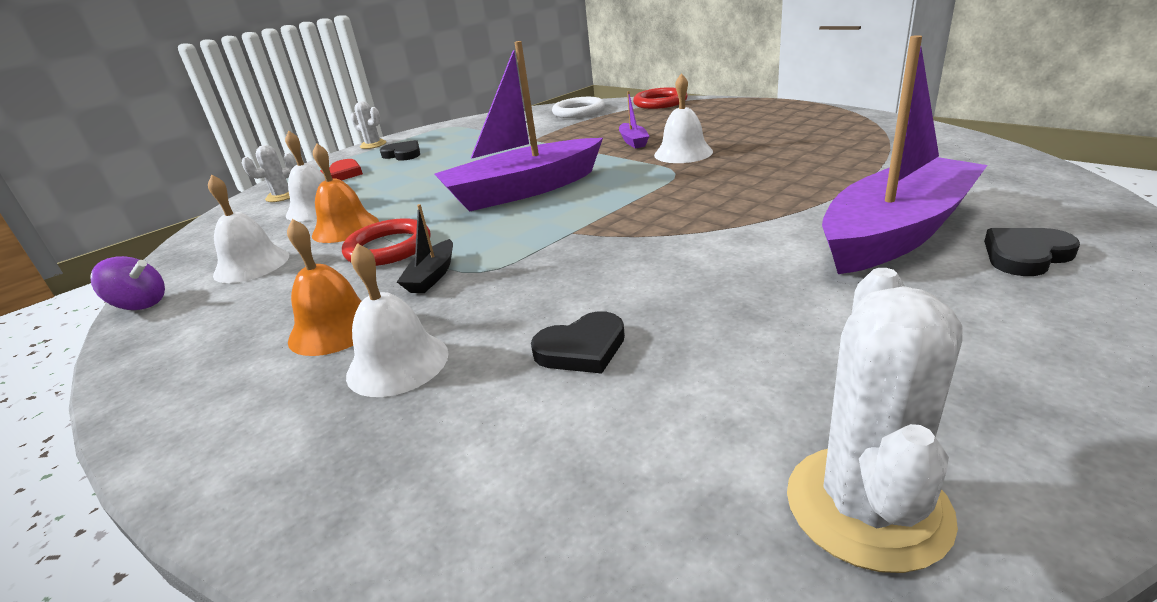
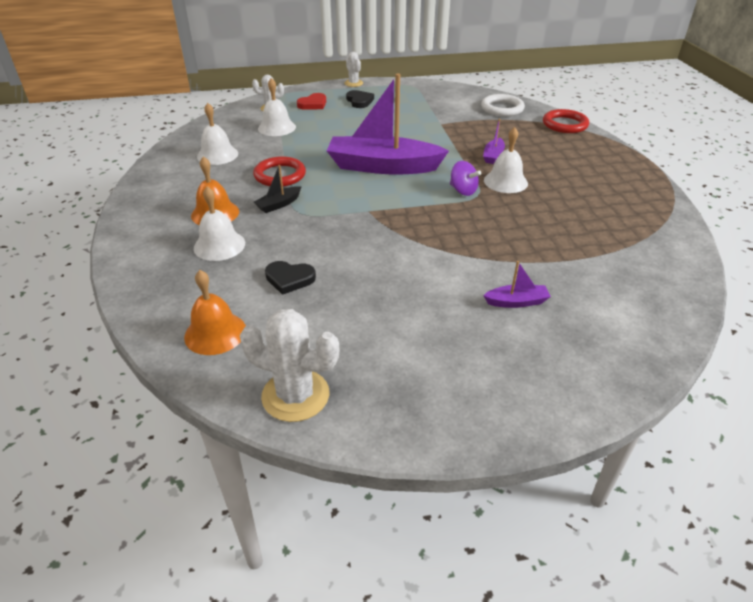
camera: 30 degrees right, 10 degrees up
purple spinning top [90,256,165,310] -> purple spinning top moved to [450,161,481,196]
orange bell [312,143,379,243] -> orange bell moved to [184,270,246,355]
white cactus [787,268,962,573] -> white cactus turned 60 degrees clockwise [240,309,339,422]
purple boat [822,35,988,274] -> purple boat [483,261,551,308], size x0.41
black heart [984,228,1080,276] -> none

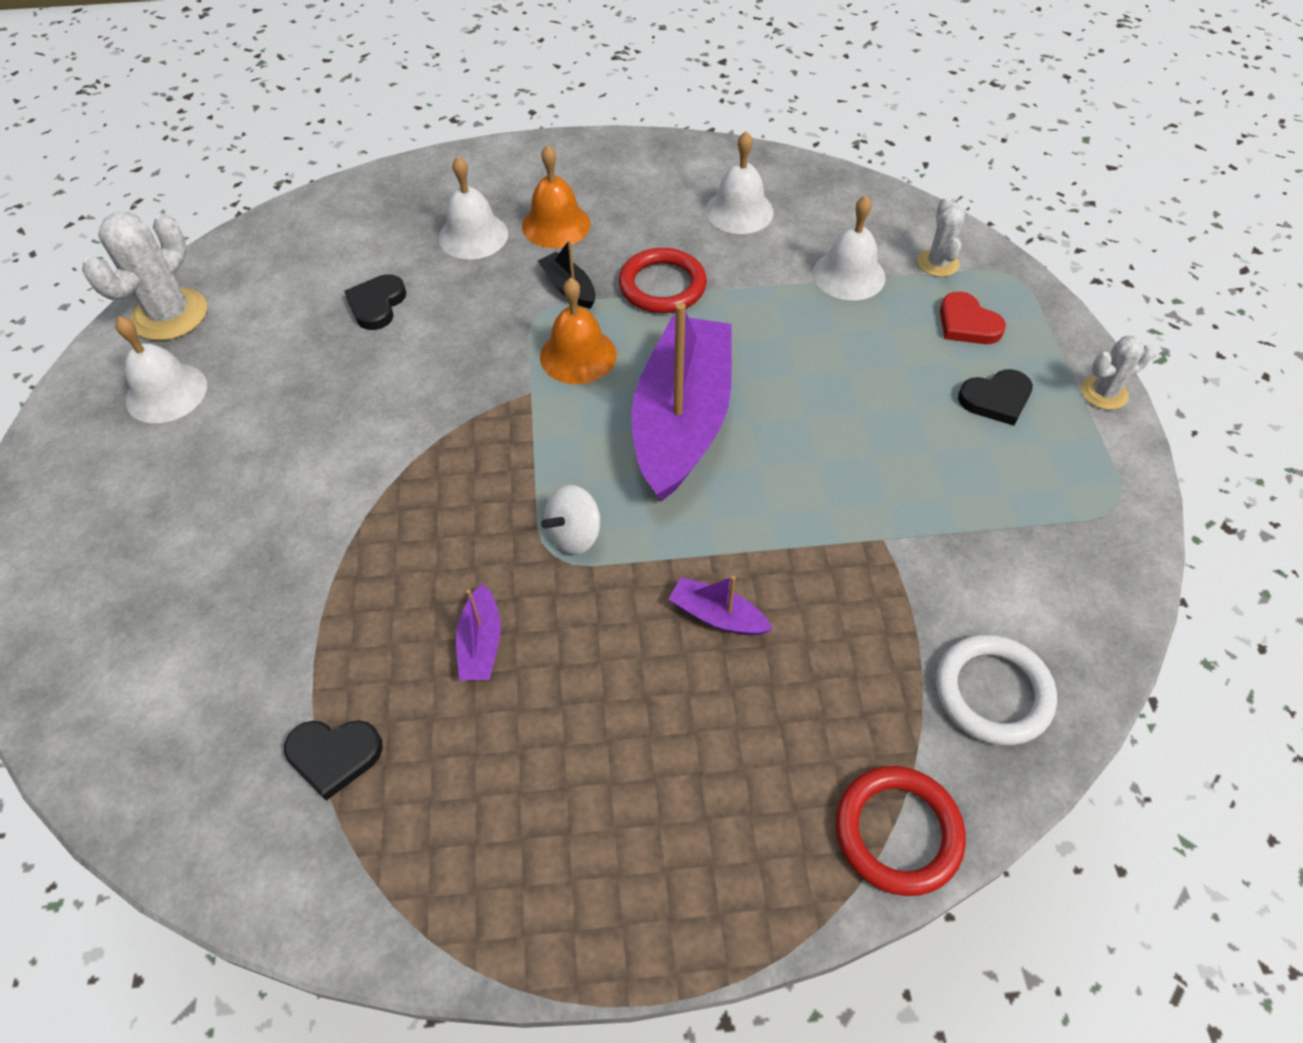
camera: 95 degrees right, 15 degrees up
orange bell [184,270,246,355] -> orange bell moved to [540,278,617,384]
purple spinning top [450,161,481,196] -> white spinning top [541,485,601,555]
purple boat [483,261,551,308] -> purple boat moved to [456,583,501,681]
white bell [484,127,528,193] -> white bell moved to [115,316,207,423]
none -> black heart [284,720,383,801]

